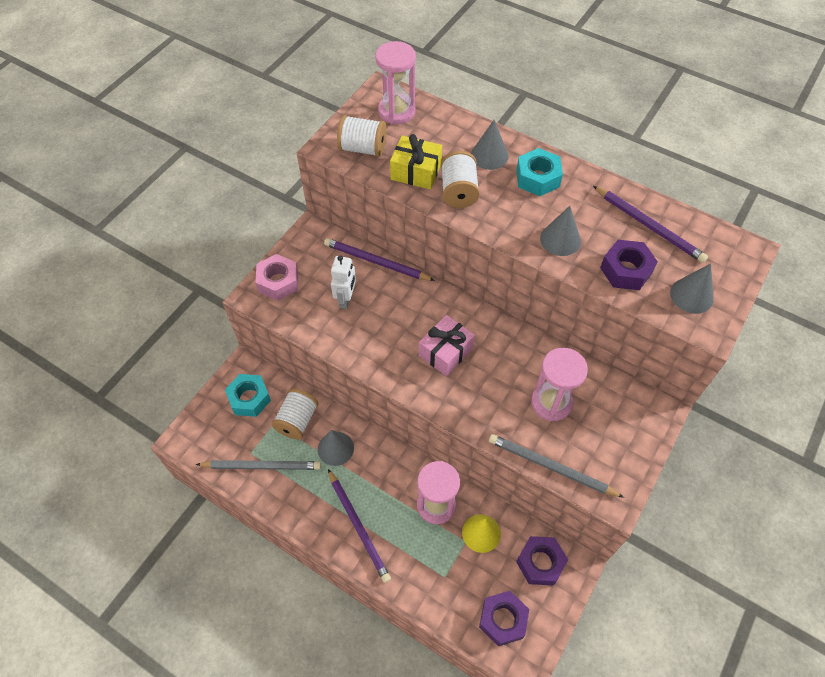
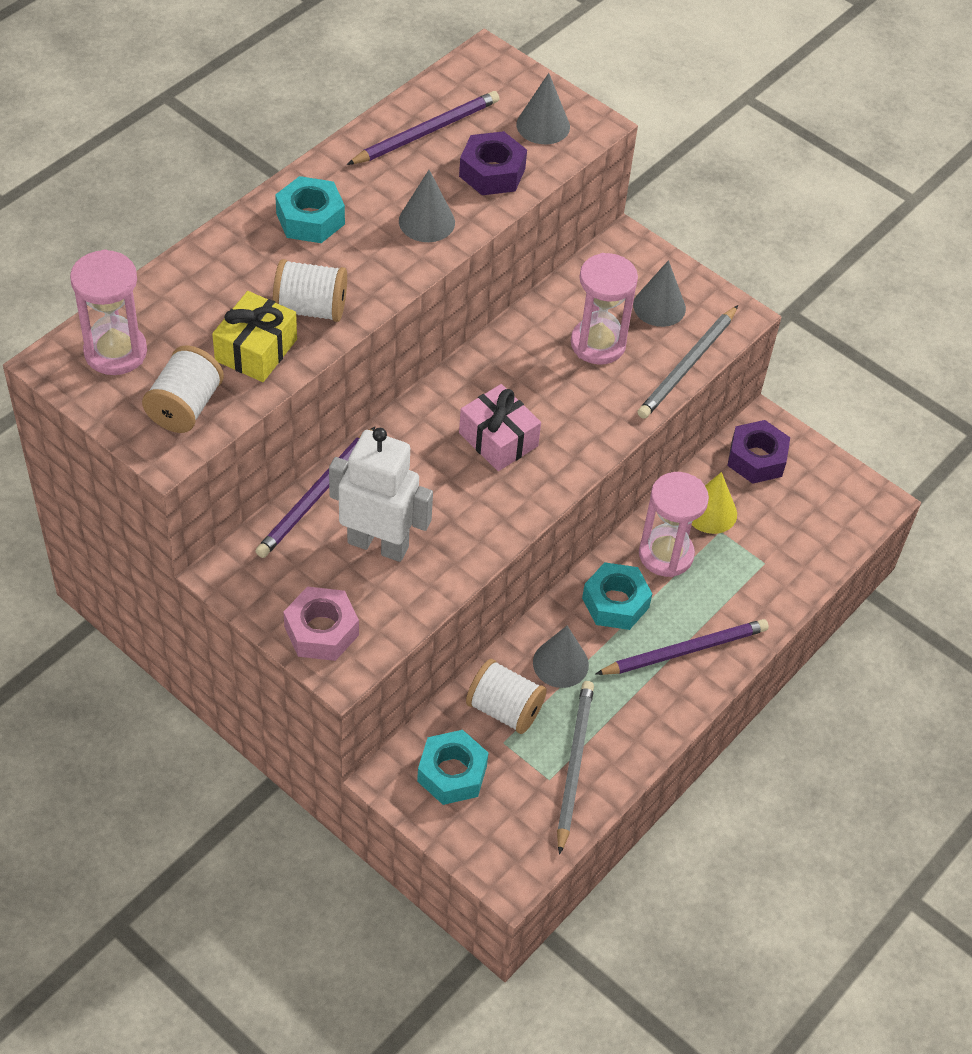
camera: 85 degrees left, 5 degrees down
white robot [331,255,356,309] -> white robot [329,428,433,562], size x1.64
grey cone [471,120,508,170] -> grey cone moved to [633,260,686,327]
purple nut [479,591,529,646] -> none
none -> turquoise nut [582,562,652,630]

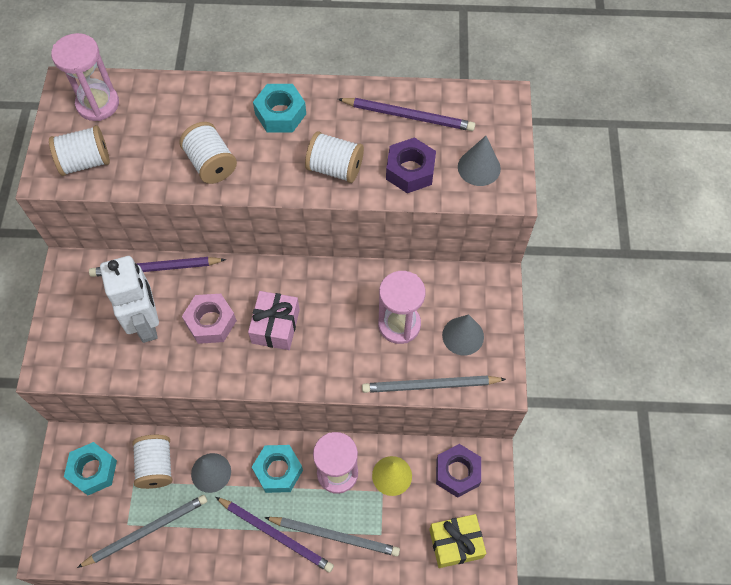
camera: 55 degrees right, 10 degrees up
yellow gift [212,291,297,382] -> yellow gift moved to [429,514,486,568]
pink nut [284,587,359,661] -> pink nut moved to [182,294,237,344]
grey cone [399,170,455,242] -> white spool [305,131,364,183]
none -> grey pencil [265,517,400,557]

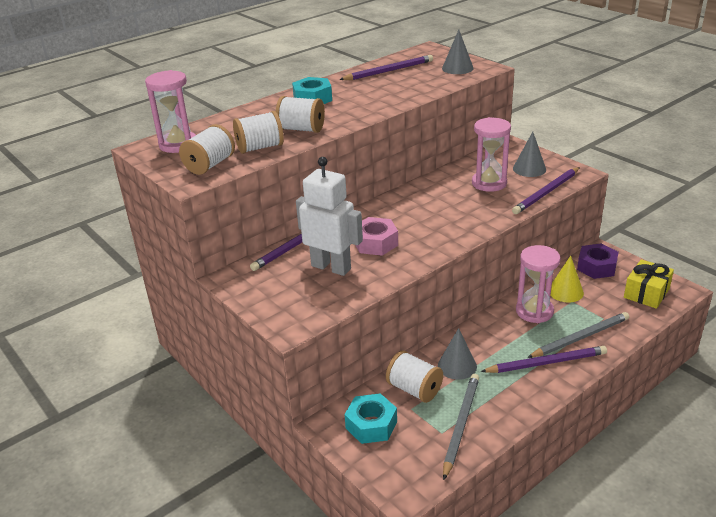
camera: 40 degrees left, 30 degrees down
pink gift [248,291,300,350] -> none
turquoise nut [252,445,303,493] -> none
white spool [305,131,364,183] -> white spool moved to [233,111,284,154]
grey pencil [362,375,506,393] -> purple pencil [512,167,580,214]
purple nut [386,137,436,193] -> none

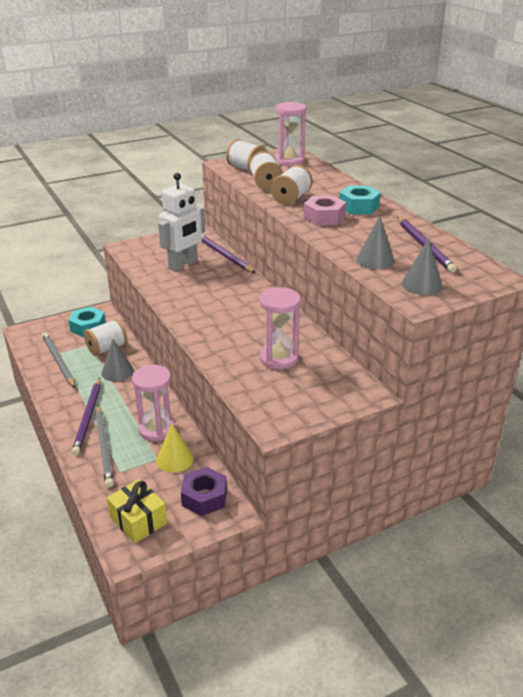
camera: 100 degrees right, 0 degrees up
pink nut [356,217,398,256] -> pink nut moved to [304,195,346,226]
grey pencil [443,374,479,480] -> grey pencil turned 150 degrees counterclockwise [42,332,75,388]
purple pencil [512,167,580,214] -> none
grey cone [513,132,546,177] -> grey cone moved to [356,216,395,270]

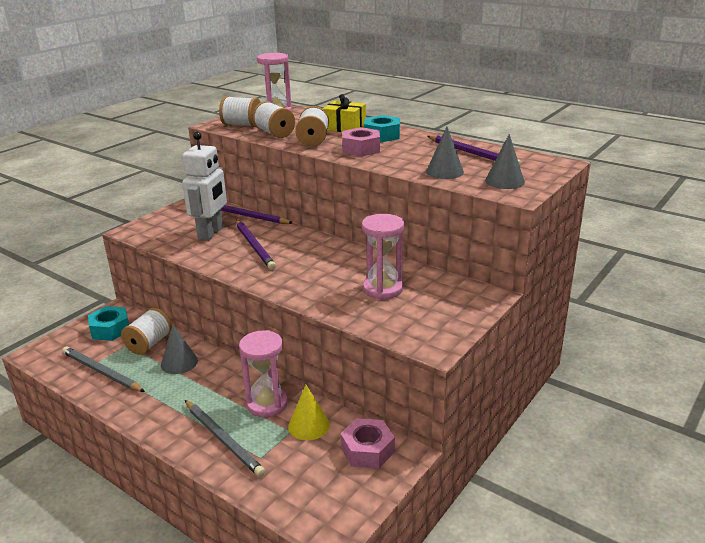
camera: 25 degrees left, 5 degrees down
purple pencil [72,378,101,455] -> purple pencil moved to [236,220,276,270]
yellow gift [107,479,167,543] -> yellow gift moved to [322,94,366,132]
purple nut [181,467,227,516] -> pink nut [341,418,395,469]

